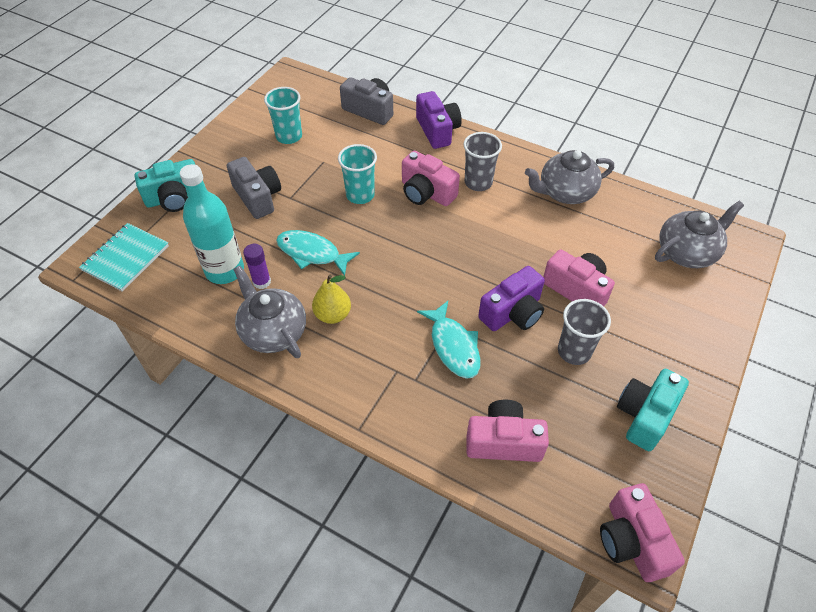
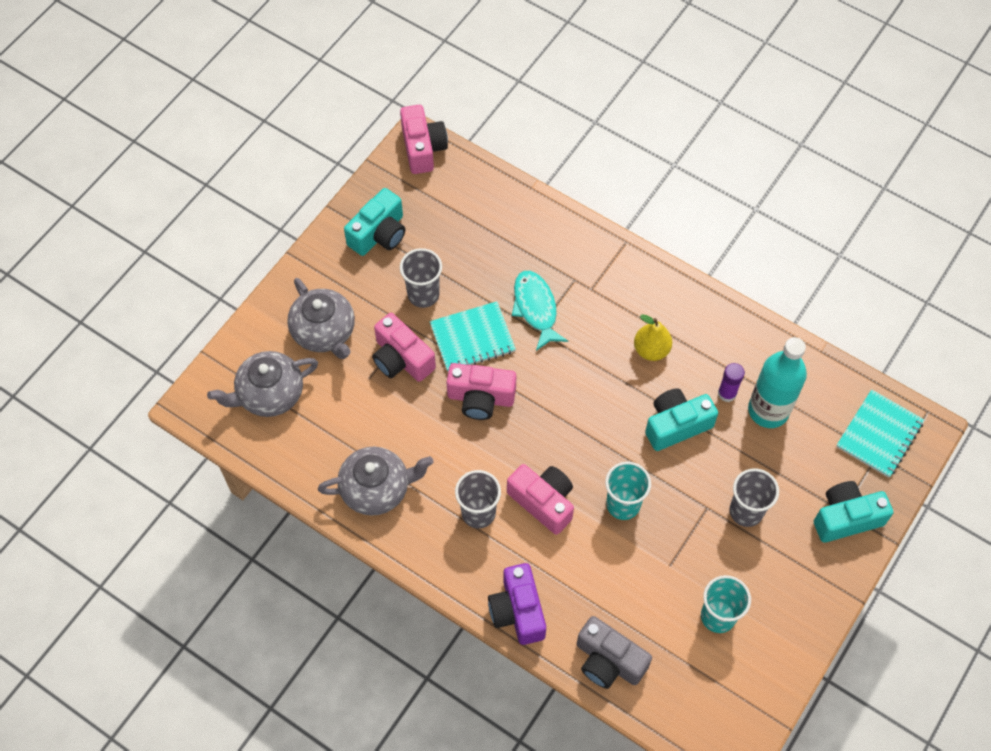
camera: 175 degrees left, 10 degrees up
grey camera [227,157,281,219] -> grey cup [730,468,779,527]
grey teapot [233,266,306,358] -> grey teapot moved to [287,278,355,359]
turquoise fish [276,230,360,276] -> turquoise camera [645,388,718,451]
pink camera [466,400,549,462] -> pink camera moved to [447,363,516,420]
purple camera [478,266,545,331] -> turquoise notebook [430,301,516,372]

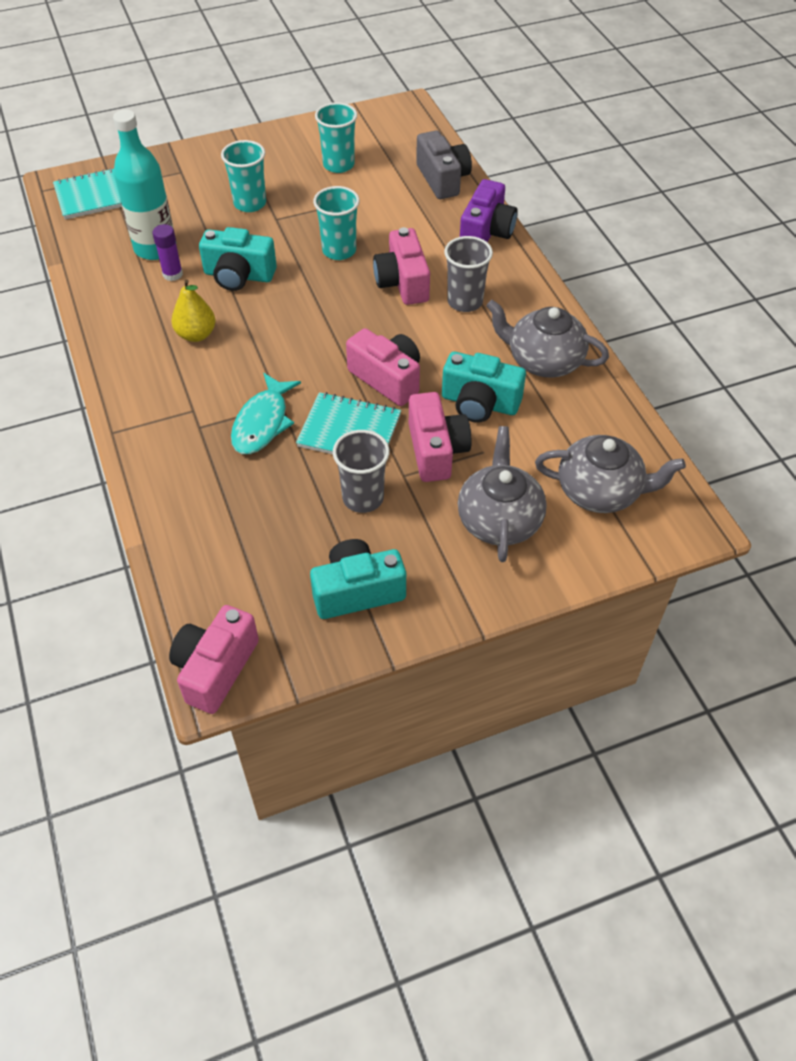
camera: 145 degrees left, 10 degrees down
grey cup [730,468,779,527] -> turquoise cup [221,140,266,212]
turquoise camera [814,481,893,543] -> turquoise camera moved to [442,352,526,423]

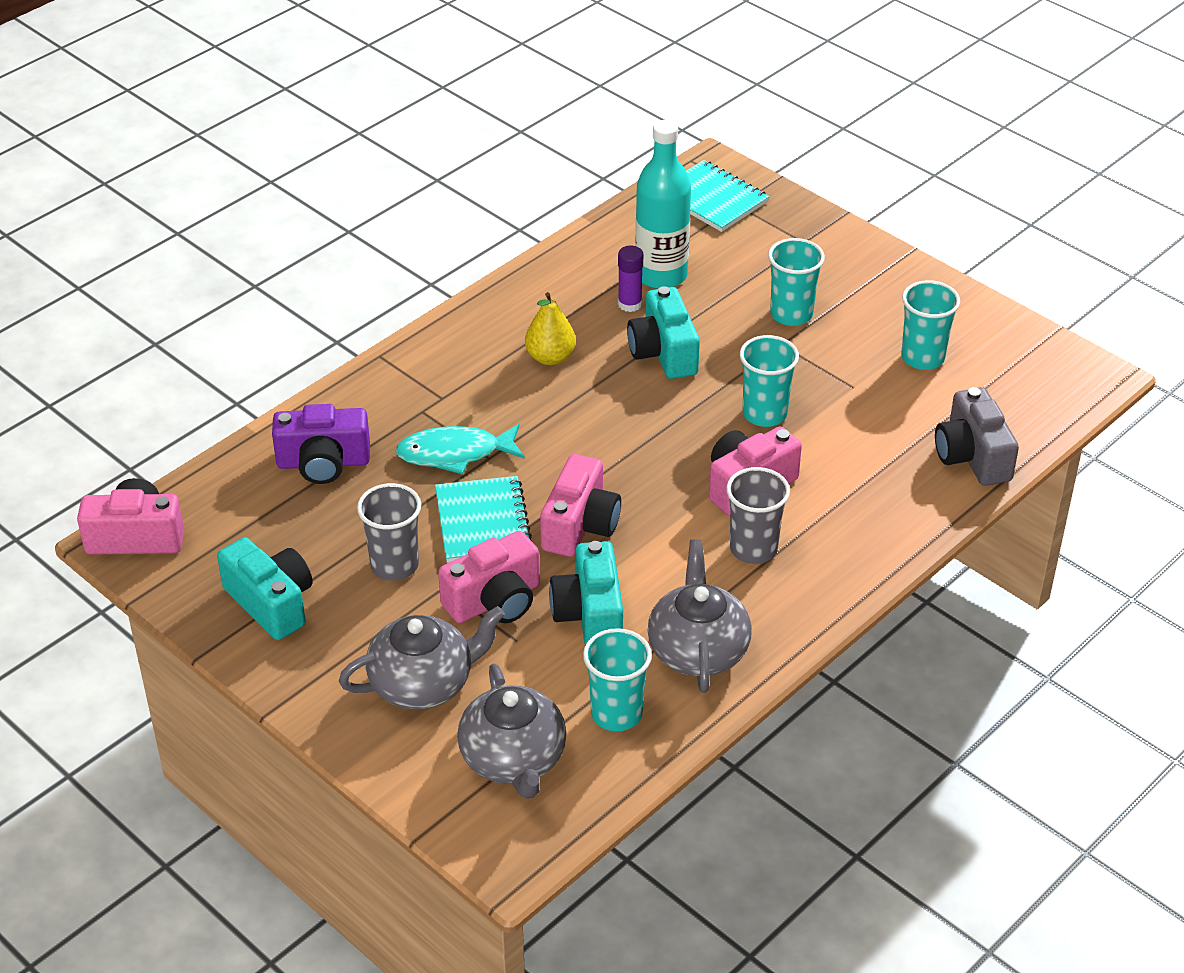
camera: 65 degrees right, 10 degrees down
grey camera [416,130,472,199] -> grey camera turned 120 degrees clockwise [935,387,1019,486]
purple camera [460,179,518,242] -> purple camera moved to [272,404,370,484]
none -> turquoise cup [583,628,652,731]

